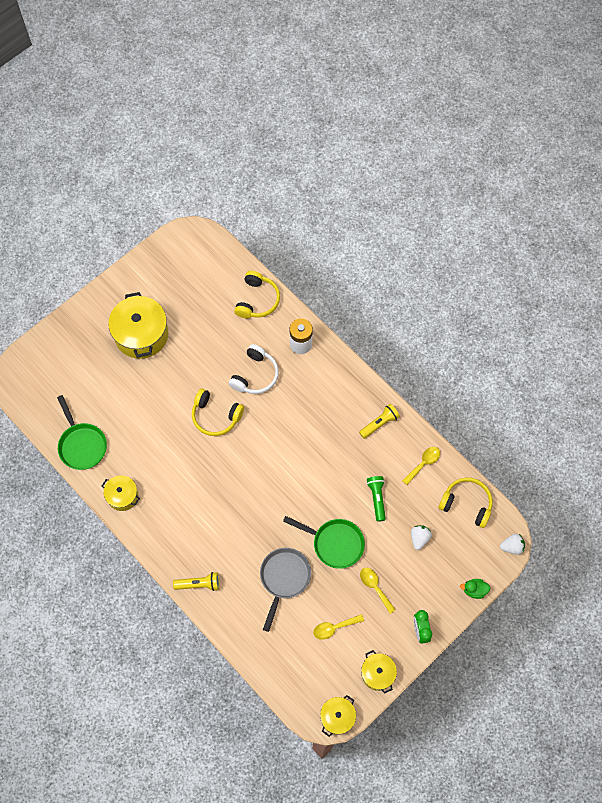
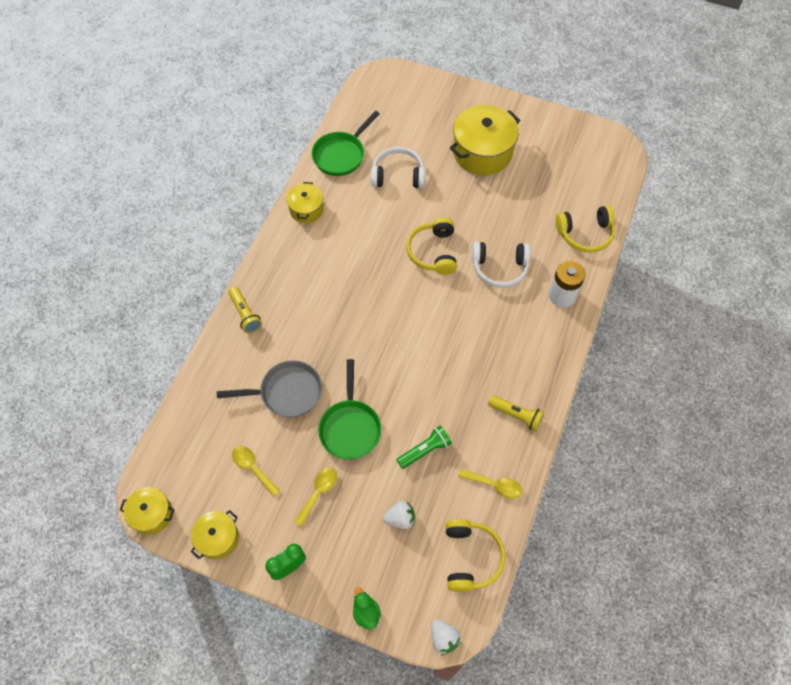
camera: 65 degrees right, 5 degrees down
none -> white headphones [371,147,425,188]

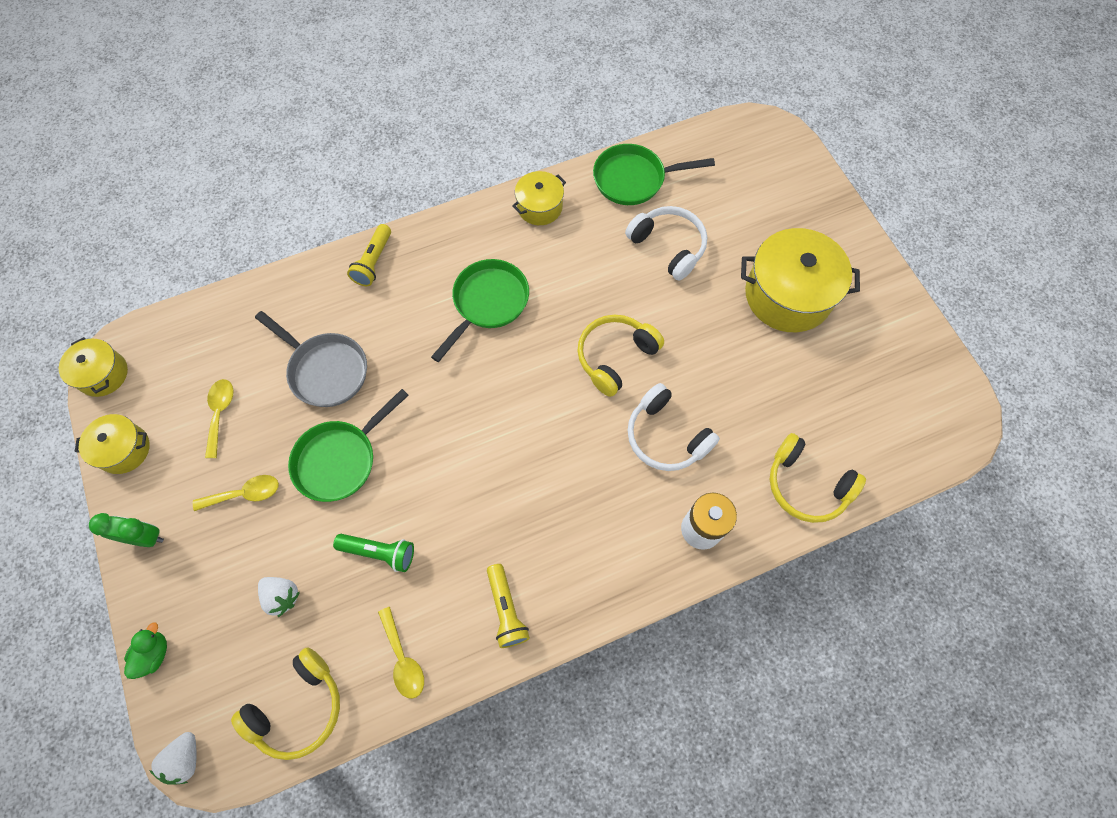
camera: 45 degrees right, 5 degrees up
none -> green pan [431,259,529,362]

